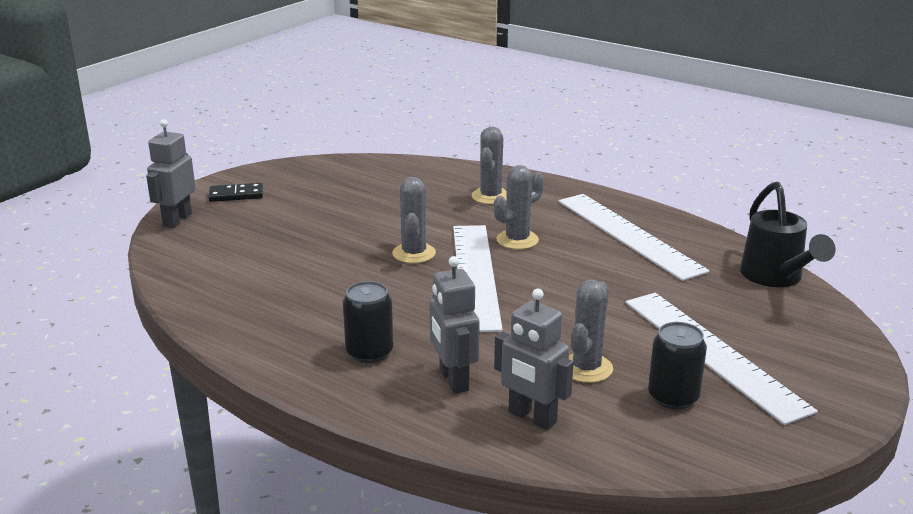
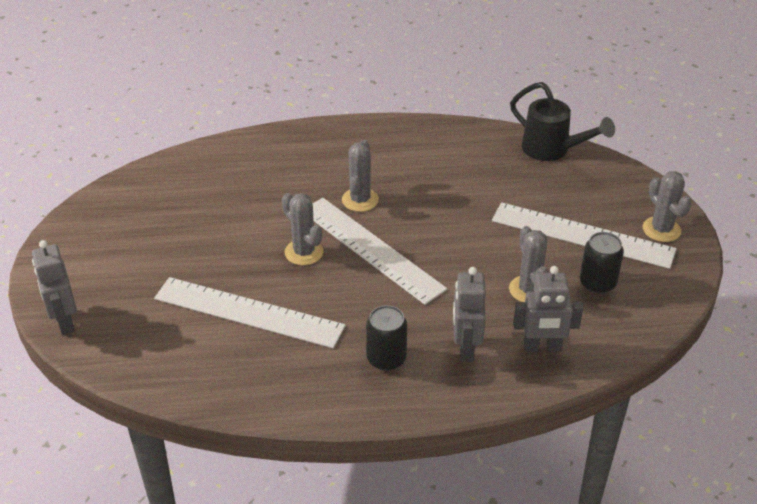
camera: 40 degrees left, 15 degrees up
black domino [208,183,263,202] -> none
grey robot [429,256,480,394] -> grey robot turned 60 degrees clockwise [453,267,486,362]
grey cactus [471,127,506,204] -> grey cactus moved to [643,171,692,242]
white ruler [558,194,709,281] -> white ruler moved to [154,277,346,348]

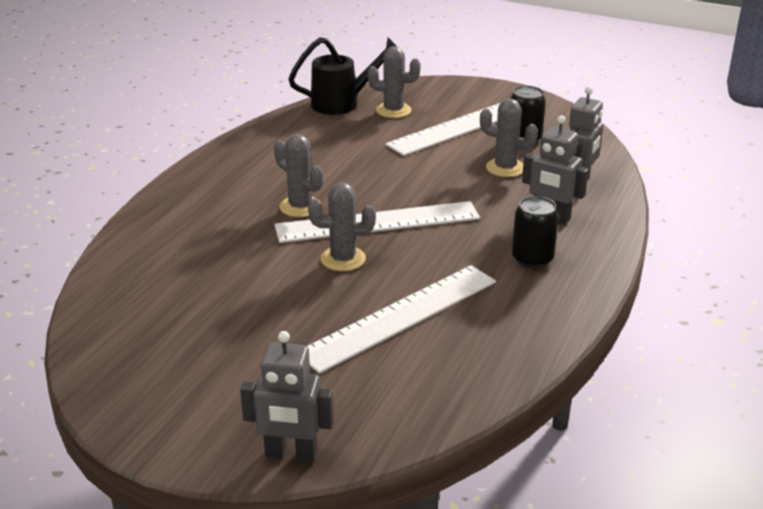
camera: 60 degrees left, 10 degrees down
grey cactus [643,171,692,242] -> grey cactus moved to [368,46,421,118]

